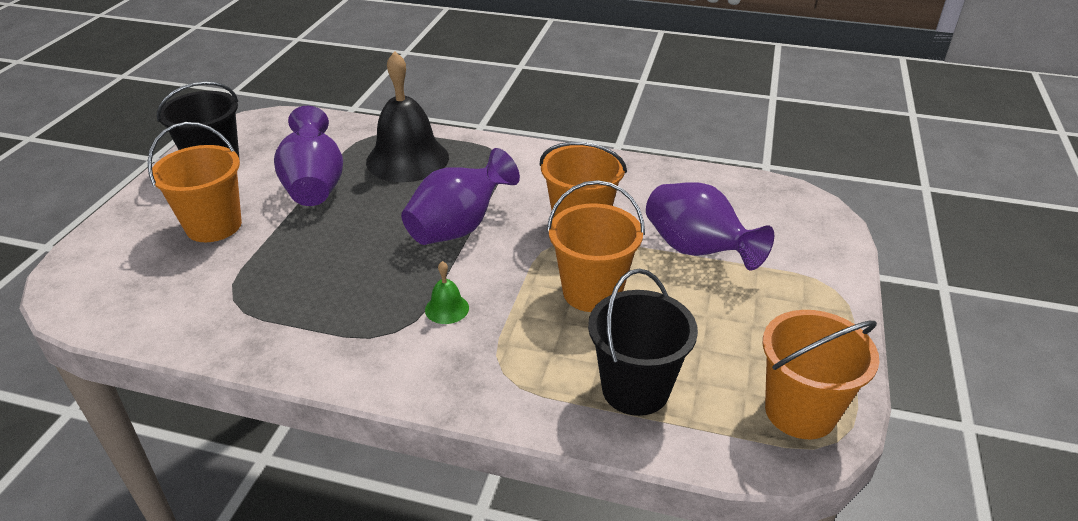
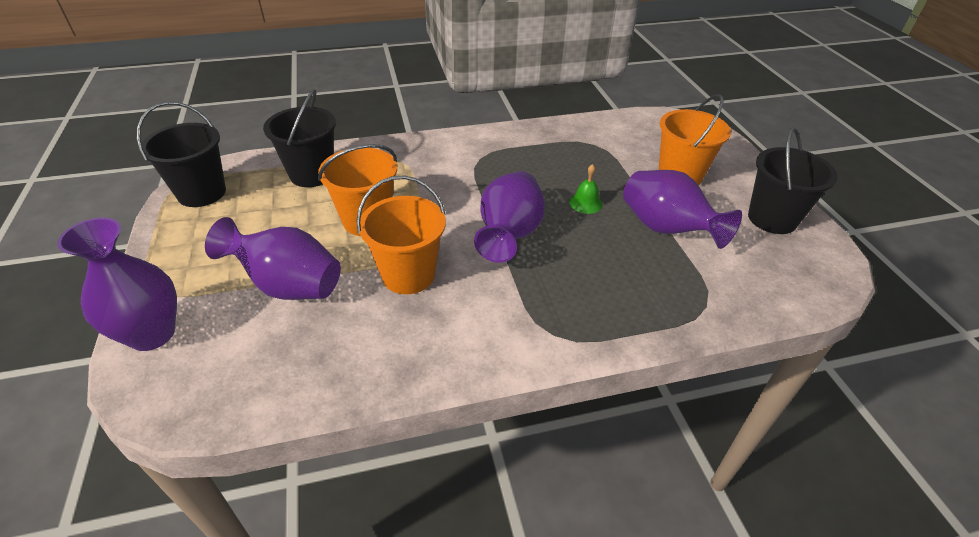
camera: 150 degrees right, 5 degrees up
black bell [366,51,449,182] -> none
green bell [425,261,469,324] -> green bell moved to [569,164,603,214]
orange bucket [763,310,880,439] -> black bucket [136,102,226,207]
none -> purple vase [57,217,177,351]

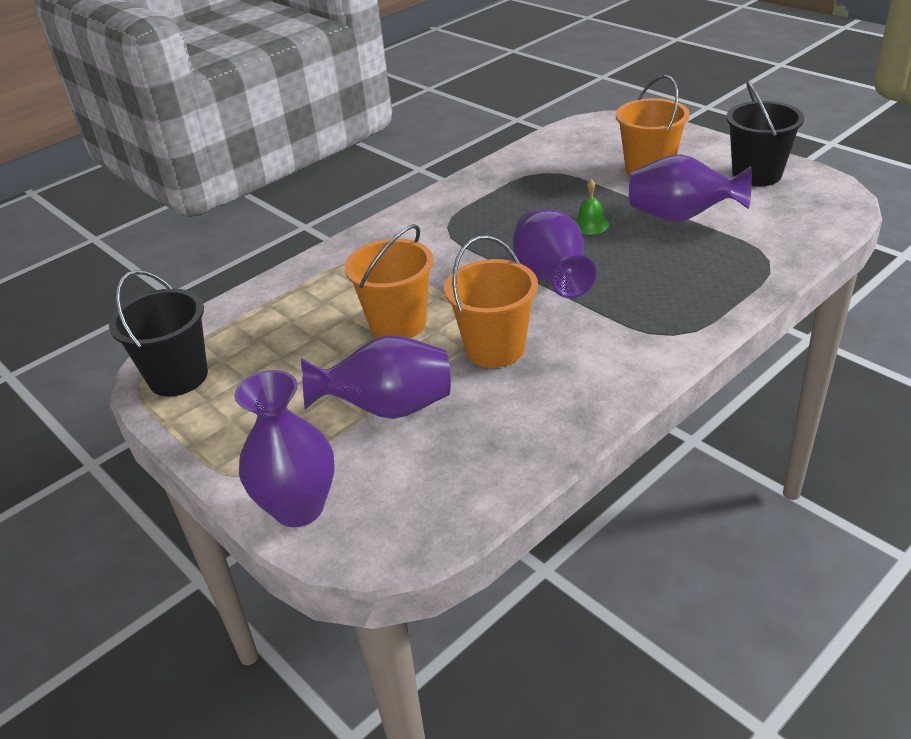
camera: 25 degrees left, 5 degrees down
black bucket [263,90,336,187] -> none

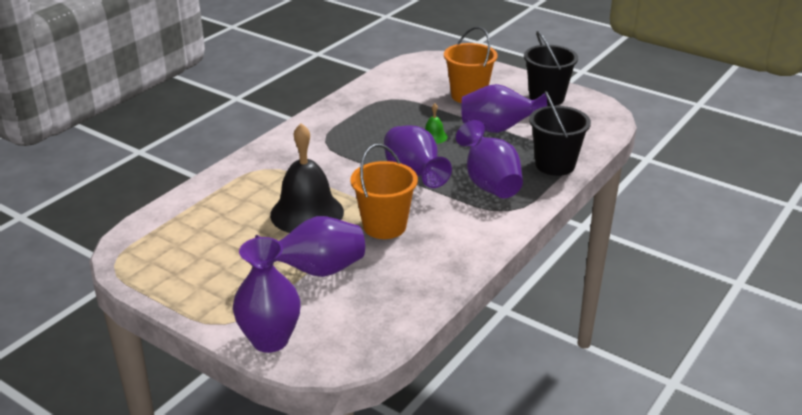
camera: 15 degrees left, 5 degrees down
black bucket [109,270,208,397] -> black bucket moved to [529,91,591,176]
orange bucket [345,224,433,338] -> black bell [270,123,344,233]
none -> purple vase [456,120,523,198]

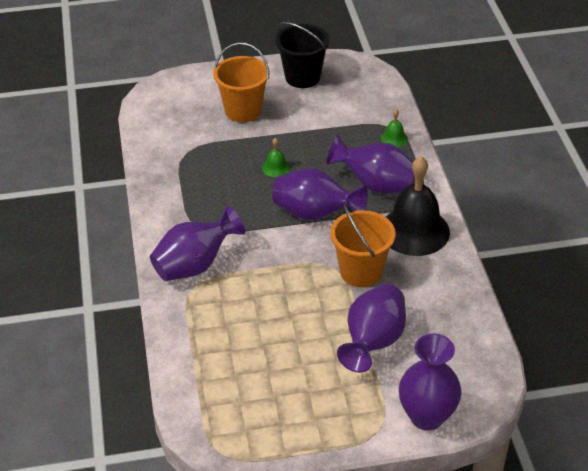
camera: 45 degrees left, 10 degrees up
black bell [270,123,344,233] -> black bell moved to [386,156,450,256]
purple vase [461,84,547,133] -> purple vase moved to [150,206,245,281]
black bucket [529,91,591,176] -> green bell [381,109,408,147]

